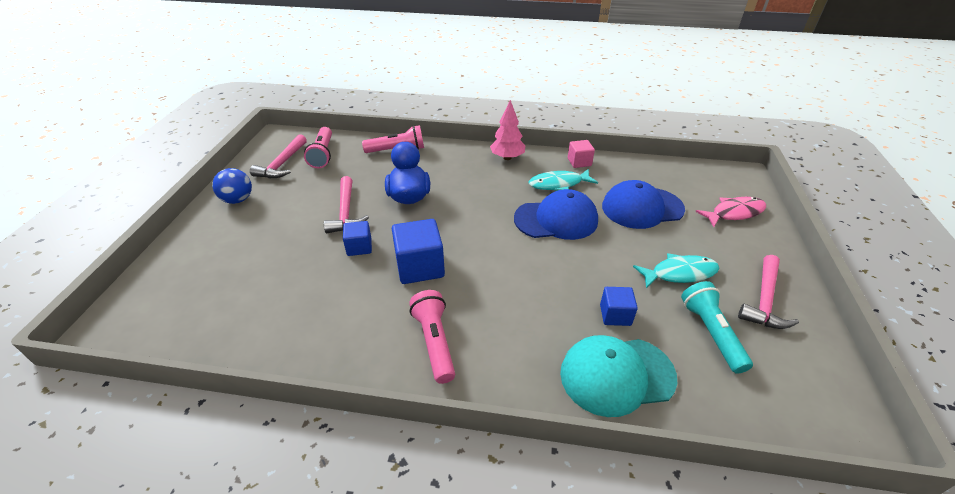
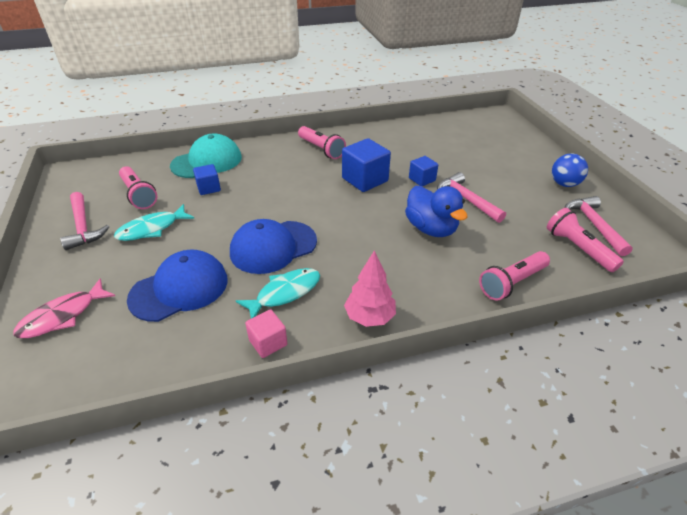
camera: 155 degrees right, 0 degrees up
turquoise flashlight [681,281,753,374] -> pink flashlight [119,166,157,209]
pink hammer [738,255,799,329] -> pink hammer turned 150 degrees clockwise [60,192,109,250]

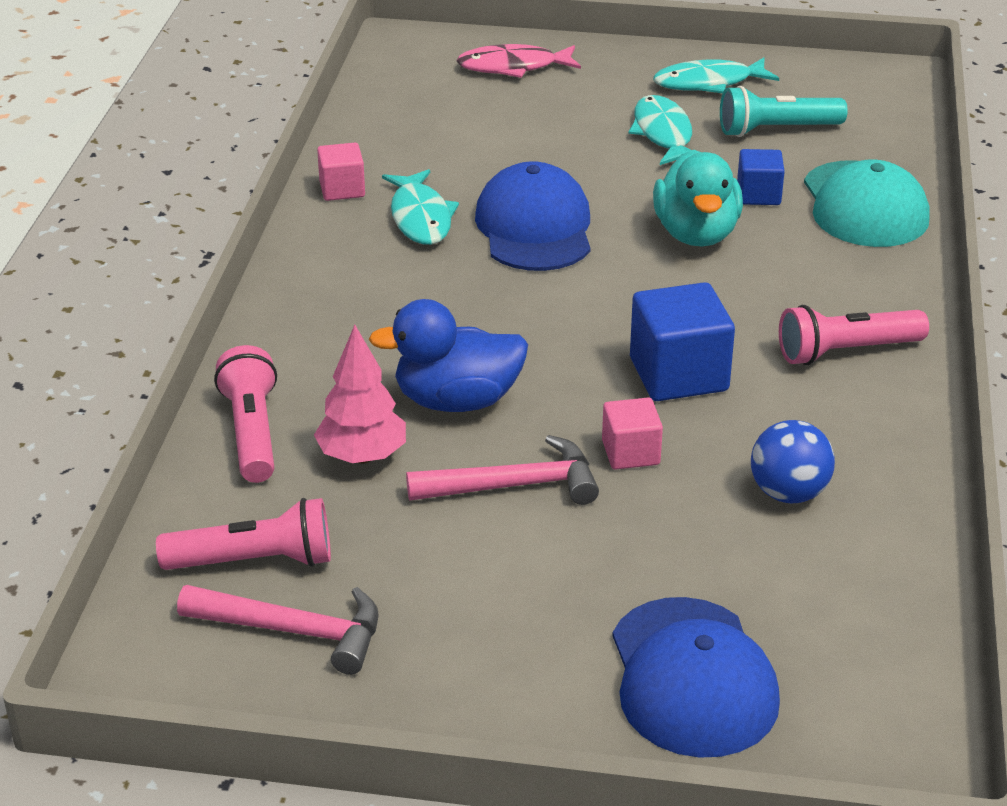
camera: 115 degrees right, 5 degrees down
pink fish [13,279,115,338] -> pink fish turned 75 degrees counterclockwise [457,44,581,78]
pink hammer [60,192,109,250] -> turquoise fish [653,58,779,93]
pink flashlight [119,166,157,209] -> turquoise flashlight [720,86,848,137]
blue cap [127,250,228,322] -> blue cap moved to [612,597,780,758]
pink tree [344,250,396,327] -> pink tree moved to [314,325,406,464]
blue cube [409,156,438,186] -> pink cube [602,397,663,470]
blue ball [552,154,588,187] -> blue ball moved to [751,420,835,503]
none -> turquoise duck [653,150,743,246]

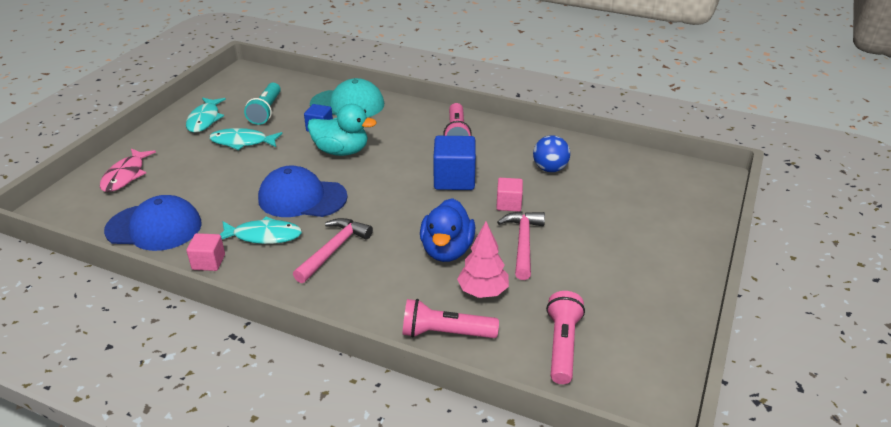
camera: 75 degrees left, 0 degrees up
pink hammer [177,585,379,675] -> pink hammer moved to [293,218,373,283]
blue cap [612,597,780,758] -> blue cap moved to [104,195,202,251]

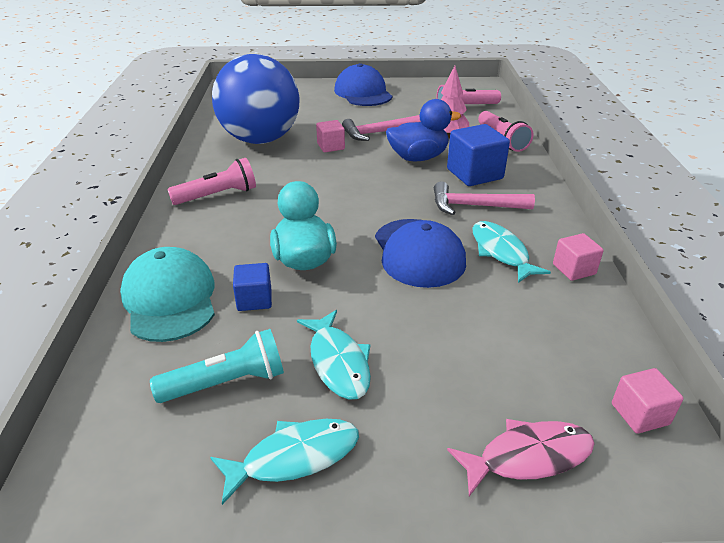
camera: 115 degrees left, 0 degrees up
blue cap [104,195,202,251] -> blue cap moved to [334,63,392,106]
blue cube [433,136,476,190] -> blue cube moved to [447,124,510,186]
blue ball [533,135,570,172] -> blue ball [212,54,300,144], size x2.31
none -> pink cube [612,368,683,434]

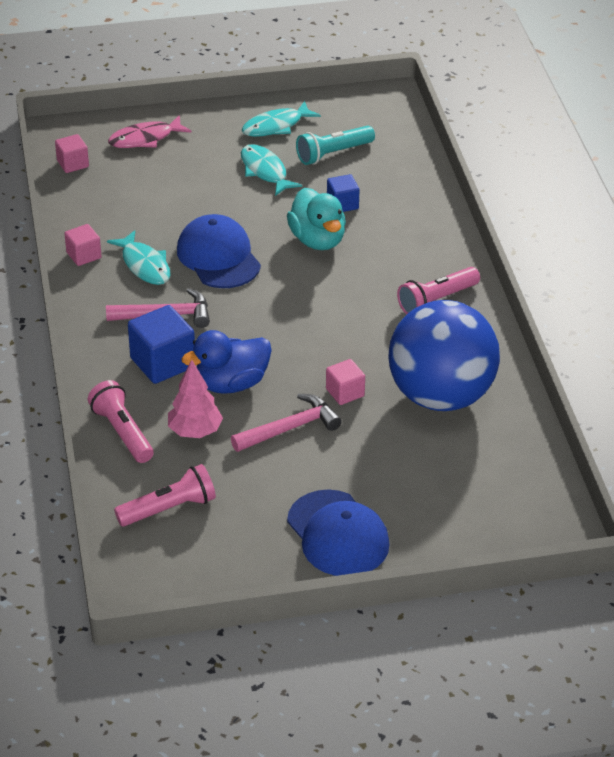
camera: 170 degrees right, 5 degrees up
turquoise cap [120,247,215,342] -> none

